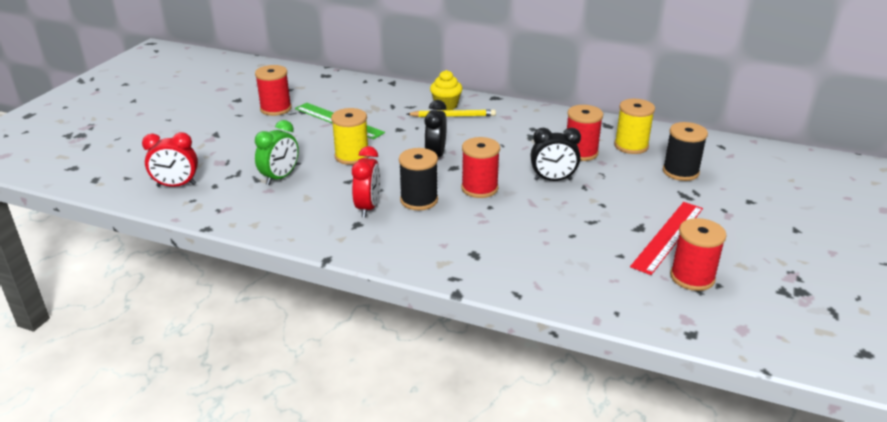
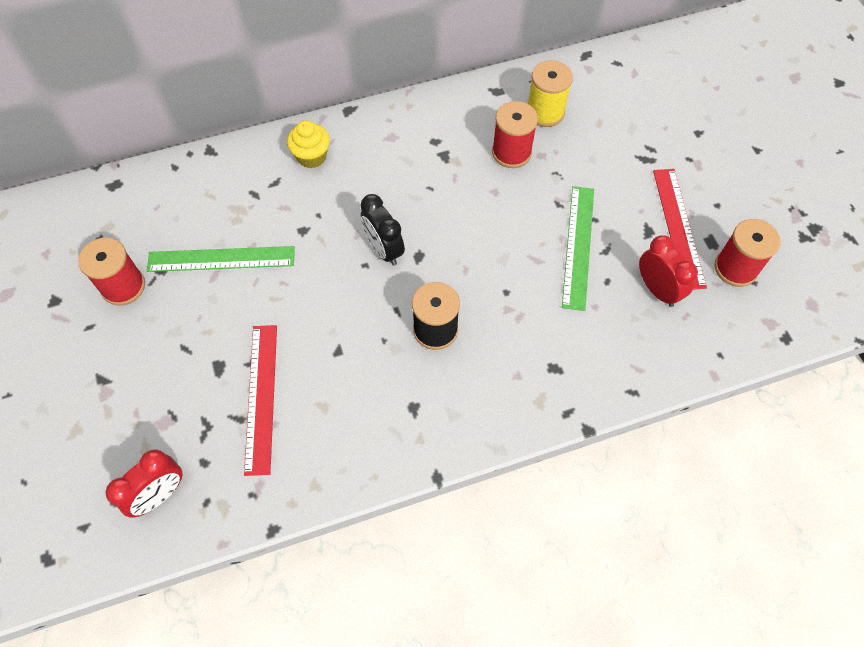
camera: 40 degrees left, 30 degrees up
green clock [255,120,299,185] -> red ruler [244,325,277,476]
yellow spool [331,108,369,165] -> none
red clock [352,146,380,217] -> red clock moved to [639,235,698,307]
yellow pencil [407,109,496,117] -> none
red spool [461,137,500,198] -> none
black clock [531,128,581,181] -> none
black spool [663,122,708,181] -> none
none -> green ruler [562,186,594,311]

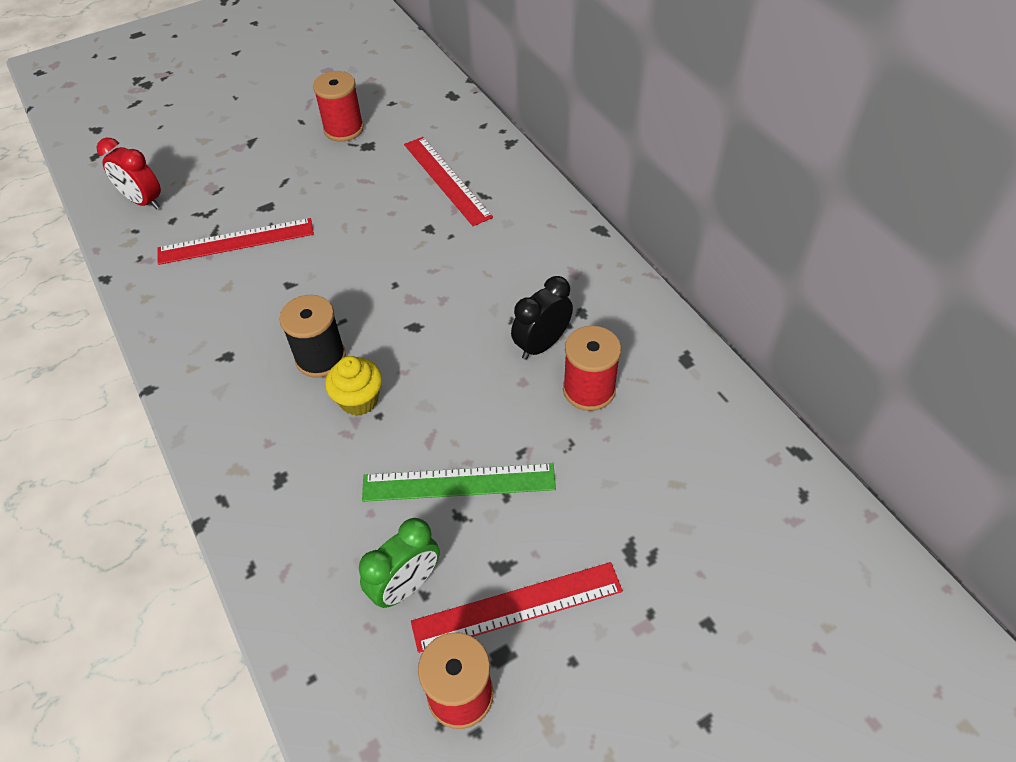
camera: 80 degrees right, 10 degrees down
green ruler [147,246,295,272] -> none
yellow cupcake [287,121,330,168] -> yellow cupcake moved to [325,356,382,416]
black clock [360,194,405,266] -> black clock moved to [511,276,573,360]
yellow spool [528,60,573,127] -> none
red clock [639,235,698,307] -> green clock [359,518,440,608]
none -> red ruler [404,137,493,226]

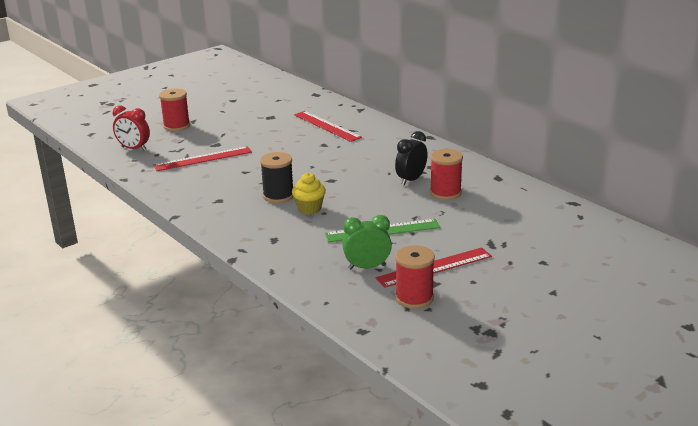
camera: 10 degrees left, 25 degrees down
red spool [313,71,364,142] -> red spool moved to [159,89,190,131]
green clock [359,518,440,608] -> green clock turned 135 degrees counterclockwise [342,215,392,269]

